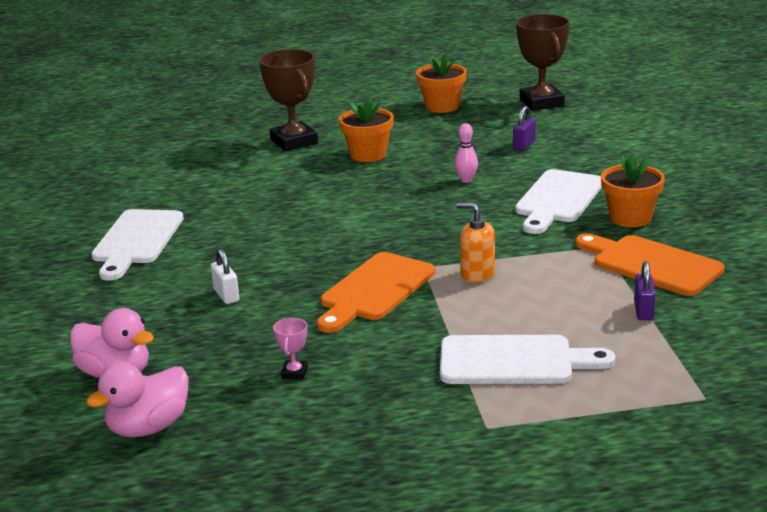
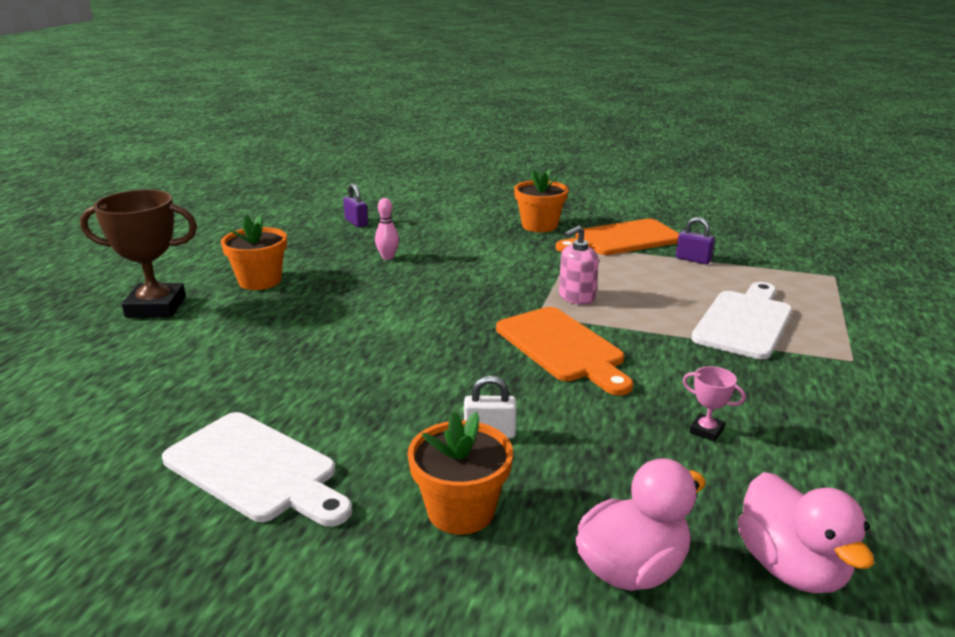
camera: 65 degrees left, 0 degrees up
orange flower pot [416,53,467,113] -> orange flower pot moved to [407,412,513,534]
orange soap dispenser [457,203,495,283] -> pink soap dispenser [559,226,599,305]
white cutting board [515,169,602,234] -> none
brown trophy [516,14,570,111] -> none

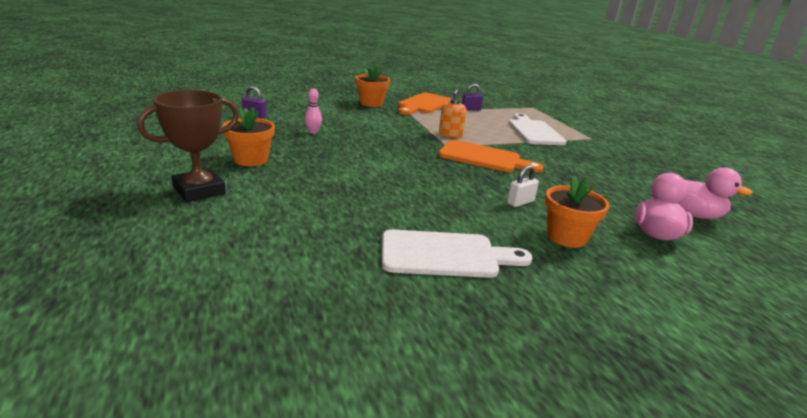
camera: 40 degrees left, 0 degrees up
pink soap dispenser [559,226,599,305] -> orange soap dispenser [439,89,466,138]
pink trophy [683,366,746,441] -> none

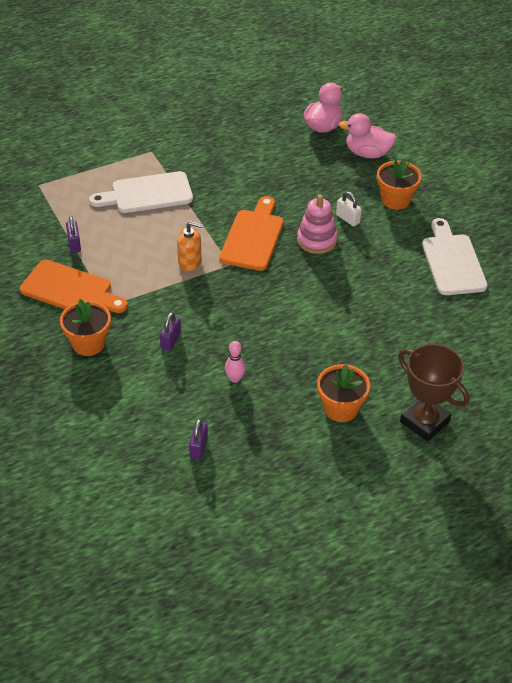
camera: 95 degrees left, 20 degrees up
none -> purple padlock [160,312,181,351]
none -> pink stacking toy [297,195,338,254]

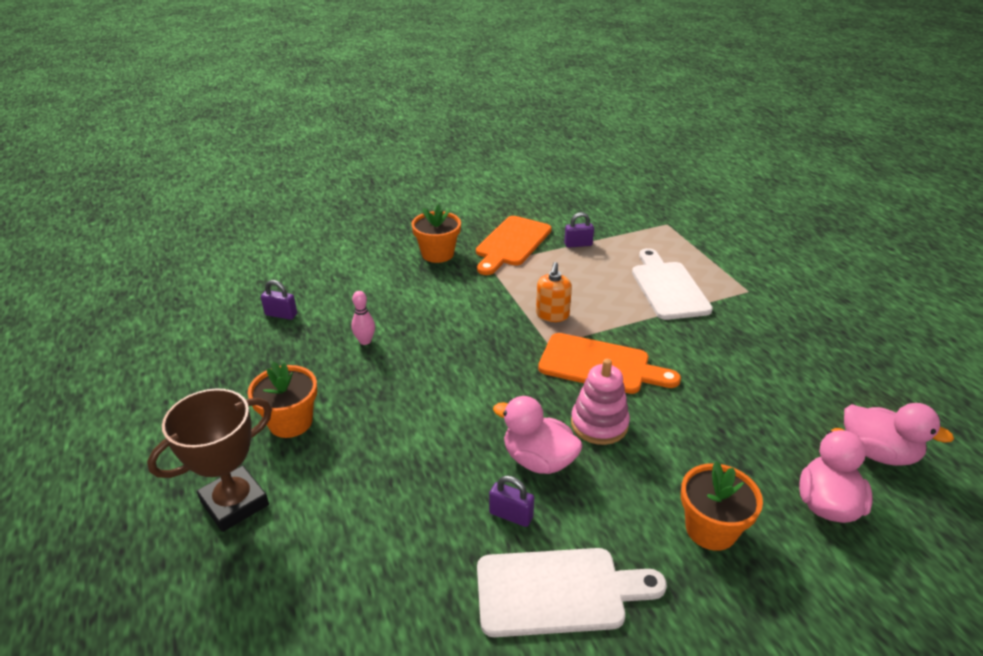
camera: 95 degrees right, 10 degrees down
purple padlock [160,312,181,351] -> purple padlock moved to [489,476,534,527]
white padlock [336,192,362,226] -> none
none -> pink duck [493,396,583,474]

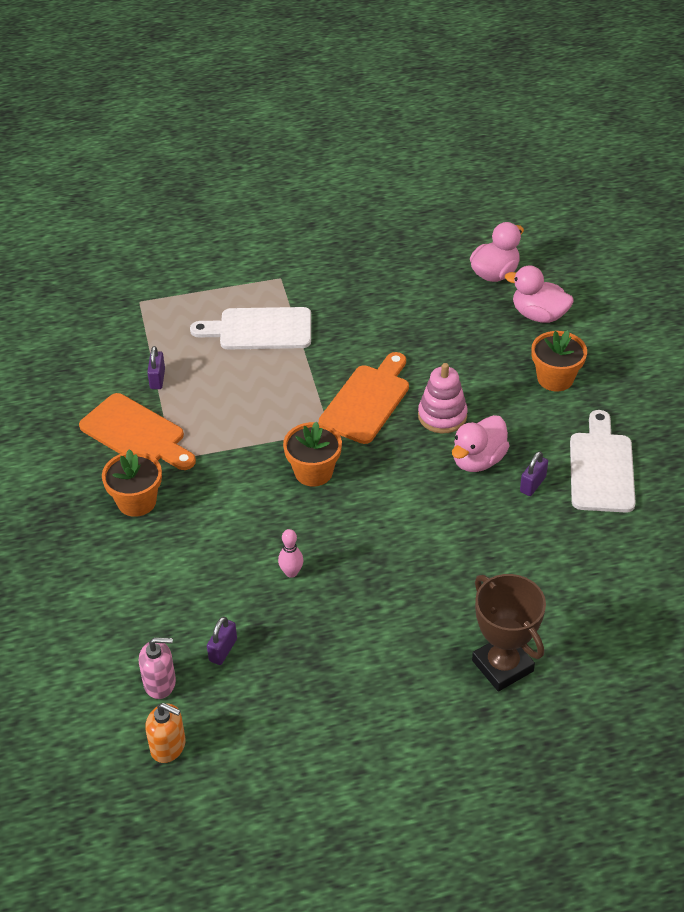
camera: 80 degrees left, 10 degrees up
orange flower pot [248,362,317,438] -> orange flower pot moved to [283,422,342,486]
orange soap dispenser [536,262,572,322] -> orange soap dispenser moved to [145,703,186,763]
none -> pink soap dispenser [139,637,176,699]

